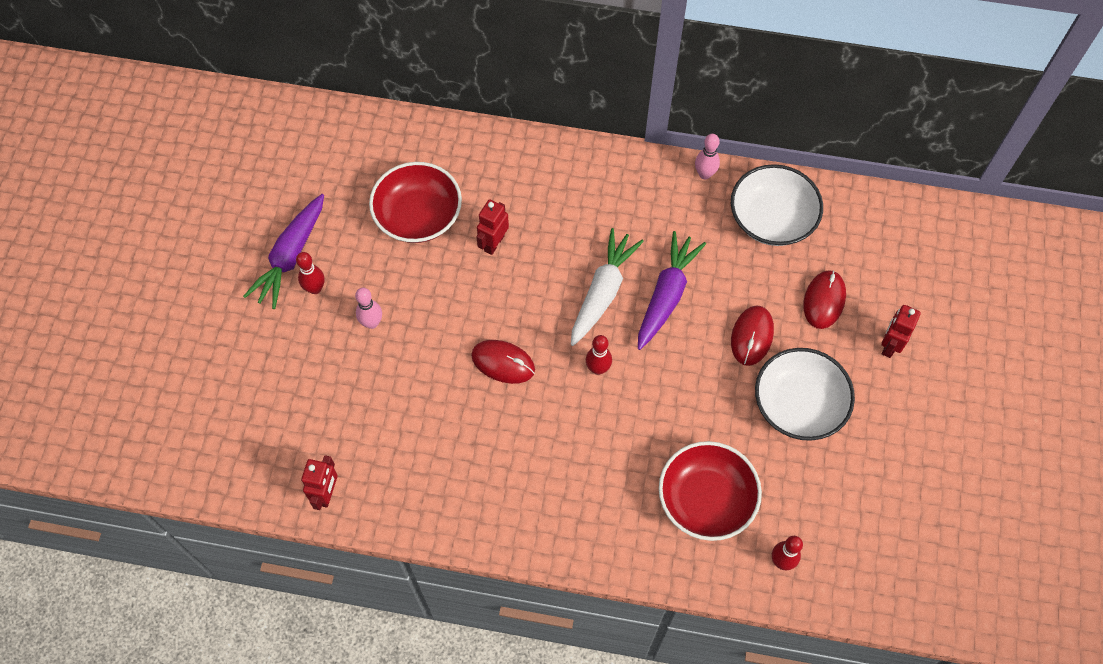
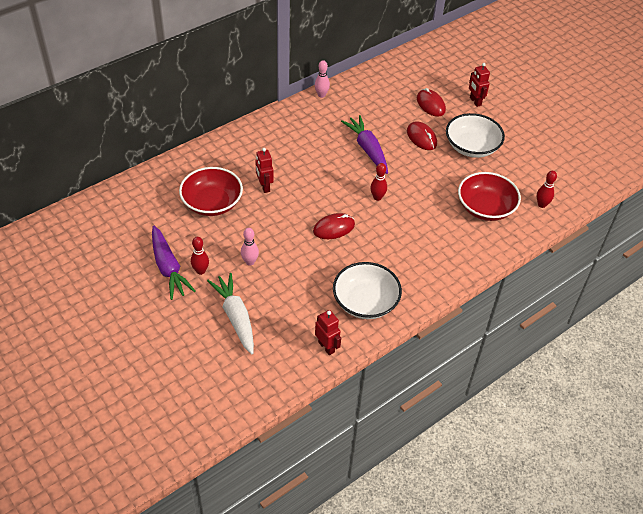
camera: 50 degrees left, 15 degrees down
white carrot [571,228,644,346] -> white carrot moved to [207,273,254,355]
white bowl [731,164,823,246] -> white bowl moved to [333,262,402,319]

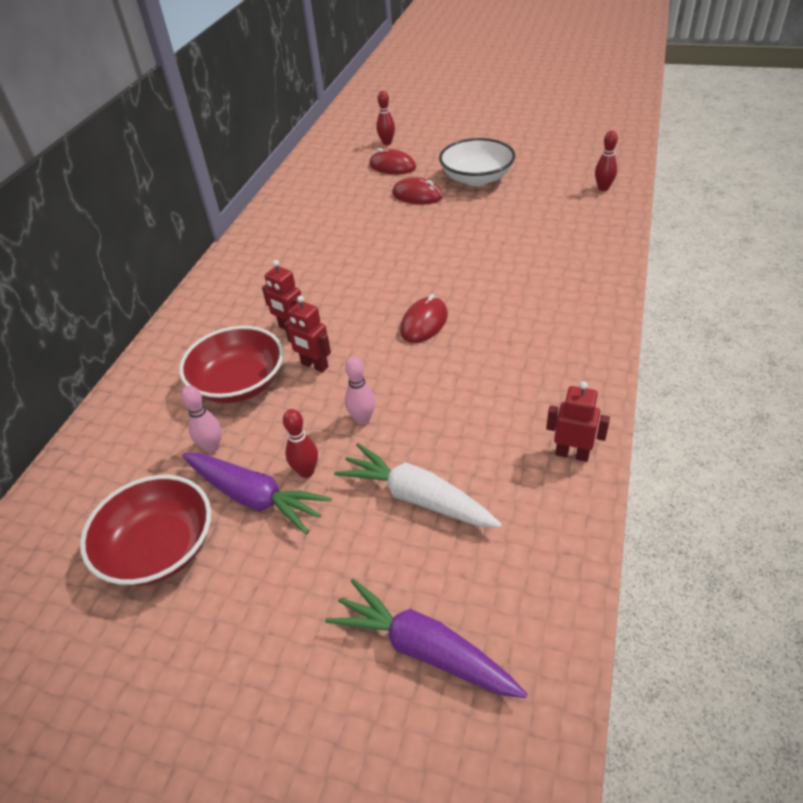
camera: 30 degrees left, 5 degrees down
pink bowling pin [315,60,330,98] -> pink bowling pin moved to [181,386,221,453]
white bowl [333,262,402,319] -> none
purple carrot [341,115,388,174] -> purple carrot moved to [325,579,527,698]
red bowling pin [370,163,387,201] -> red bowling pin moved to [376,91,395,145]
red bowl [458,172,521,221] -> red bowl moved to [80,475,211,586]
red robot [469,63,490,107] -> red robot moved to [284,296,331,373]

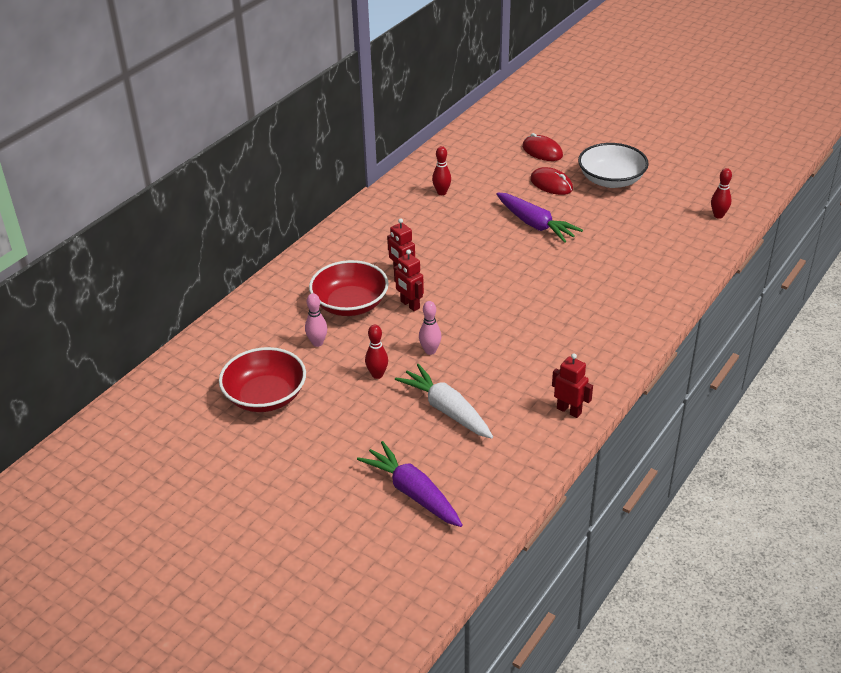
camera: 15 degrees right, 5 degrees down
purple carrot [182,453,332,535] -> purple carrot moved to [496,193,583,243]
red bowling pin [376,91,395,145] -> red bowling pin moved to [432,146,451,195]
red mouse [400,294,448,343] -> none

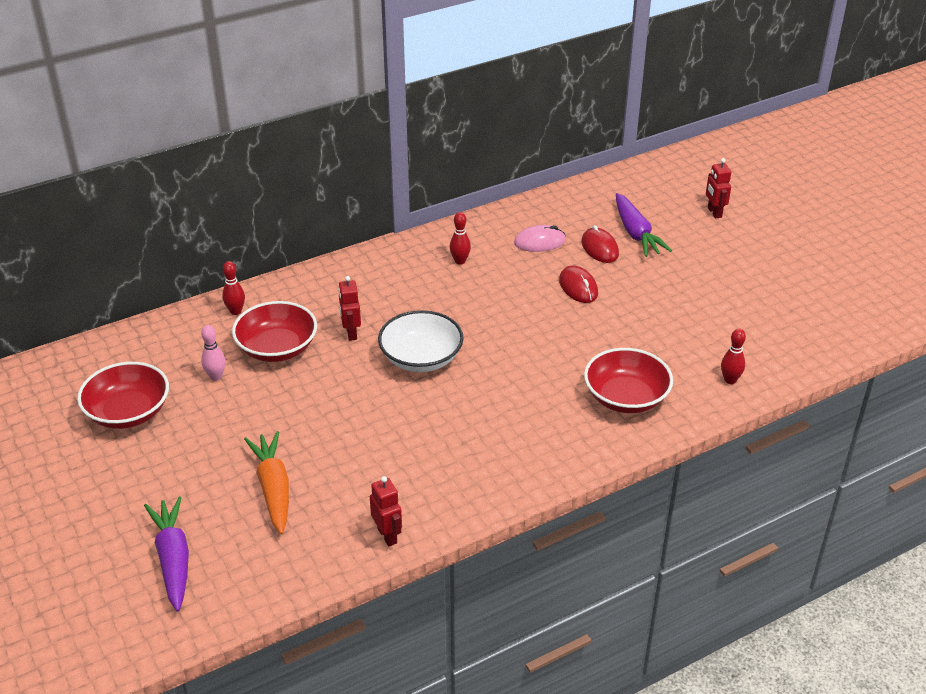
camera: 25 degrees right, 0 degrees up
red bowling pin [365,325,388,379] -> red bowling pin moved to [222,261,245,315]
red robot [394,249,424,311] -> red robot moved to [706,158,731,219]
white carrot [395,364,493,439] -> orange carrot [244,431,289,534]
pink bowling pin [419,301,441,355] -> none
purple carrot [496,193,583,243] -> purple carrot moved to [616,193,672,257]
white bowl [578,143,649,188] -> white bowl moved to [378,310,464,372]
none -> pink mouse [514,225,566,252]
none -> red bowl [584,348,673,413]

